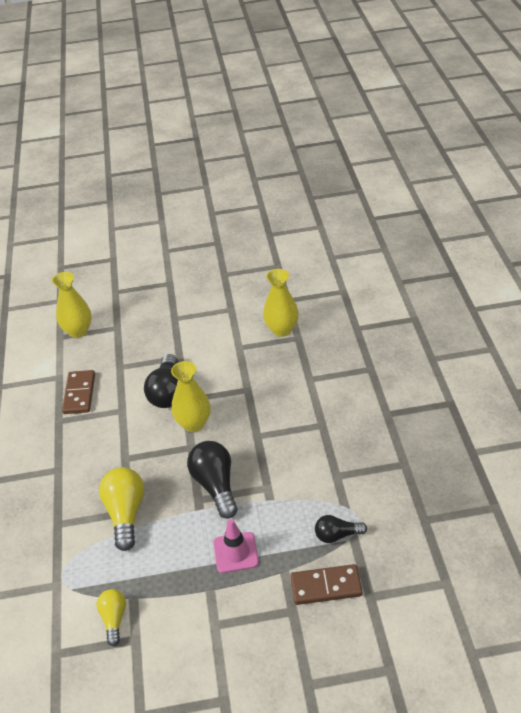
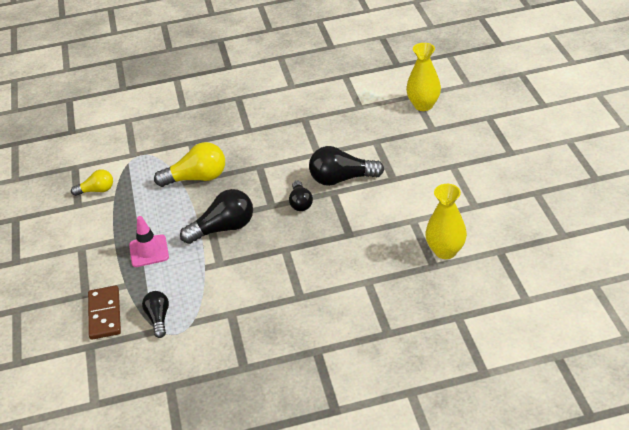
camera: 85 degrees right, 0 degrees up
brown domino [62,370,95,414] -> none
yellow vase [171,361,210,432] -> black light bulb [289,181,313,211]

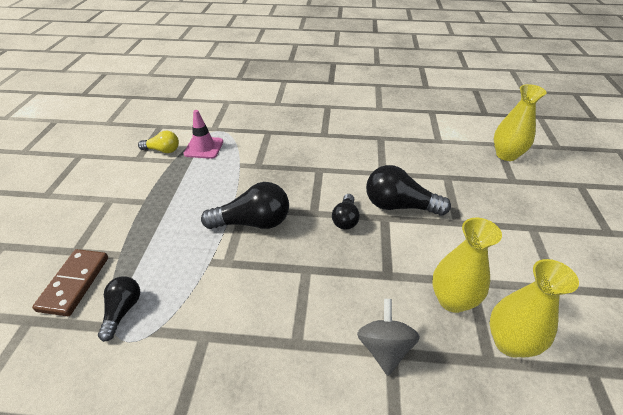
camera: 15 degrees right, 0 degrees up
pink traffic cone [129,216,169,267] -> pink traffic cone moved to [183,110,223,159]
yellow light bulb [154,142,225,187] -> none
none -> grey spinning top [357,299,420,376]
none -> yellow vase [432,218,502,313]

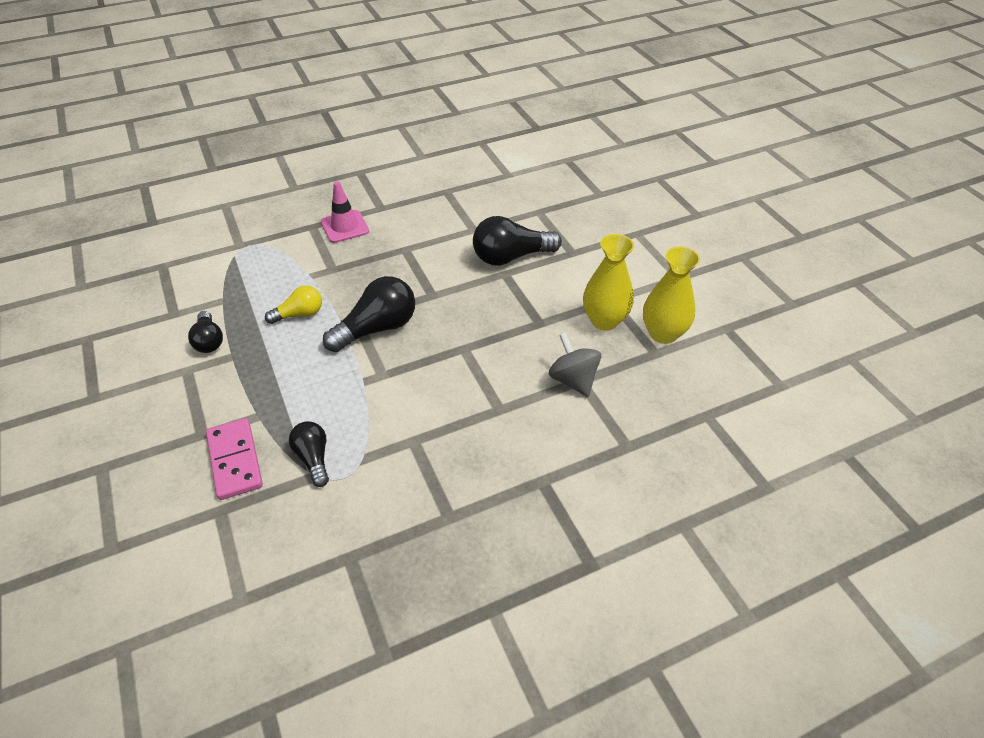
camera: 30 degrees left, 5 degrees up
brown domino [32,249,108,316] -> pink domino [206,418,263,500]
yellow light bulb [138,131,179,153] -> yellow light bulb moved to [265,285,322,324]
pink traffic cone [183,110,223,159] -> pink traffic cone moved to [321,181,369,243]
black light bulb [332,194,360,230] -> black light bulb moved to [188,311,223,353]
yellow vase [494,84,547,161] -> none

